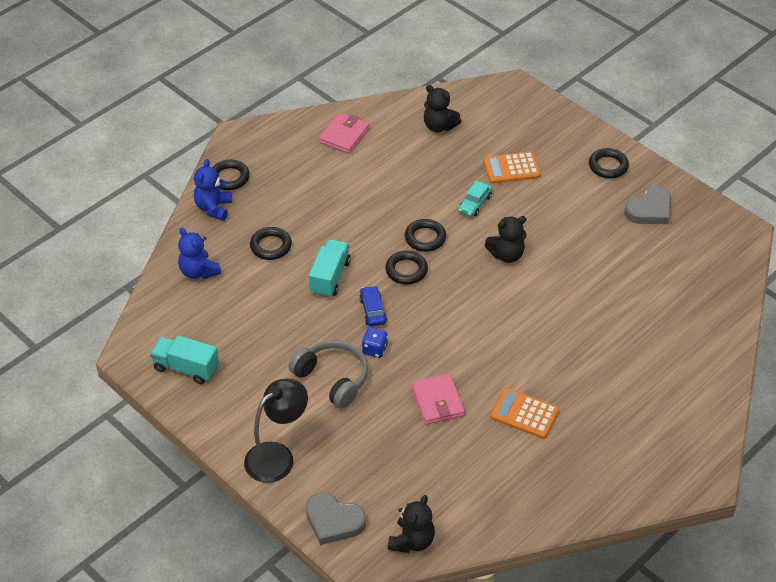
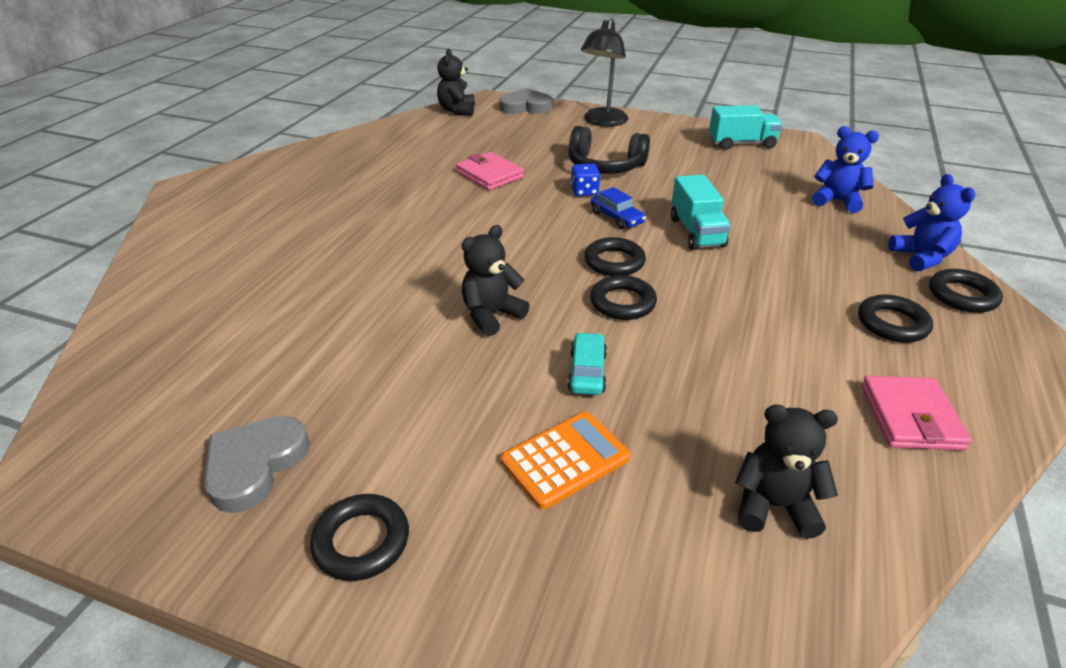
camera: 155 degrees right, 10 degrees down
black ring [250,227,292,260] -> black ring moved to [858,295,933,343]
grey headphones [288,340,368,408] -> black headphones [568,126,650,174]
orange calculator [490,388,559,439] -> none

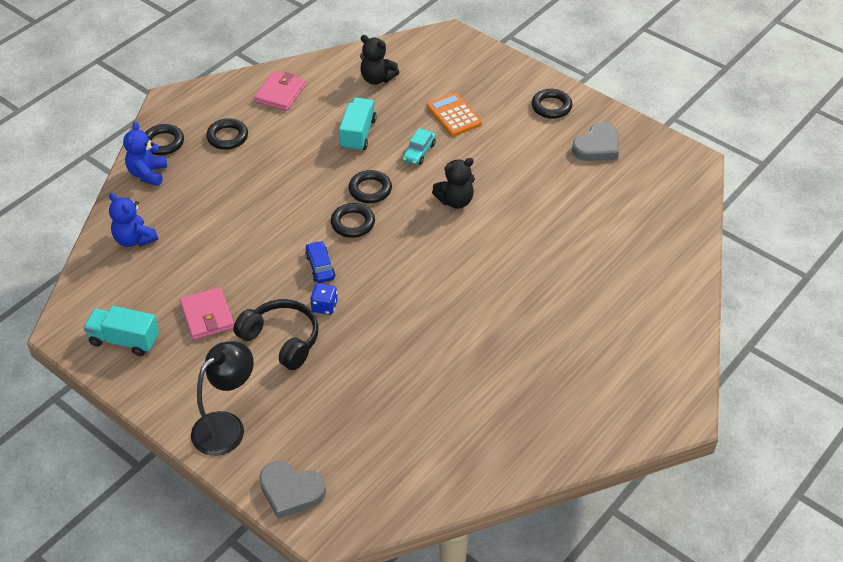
camera: 160 degrees left, 10 degrees up
black teddy bear [437,49,475,116] -> none
pink wallet [456,152,524,190] -> pink wallet moved to [180,287,234,340]
orange calculator [501,412,630,509] -> orange calculator turned 75 degrees clockwise [426,92,482,136]
turquoise truck [671,175,731,250] -> turquoise truck moved to [339,98,377,151]

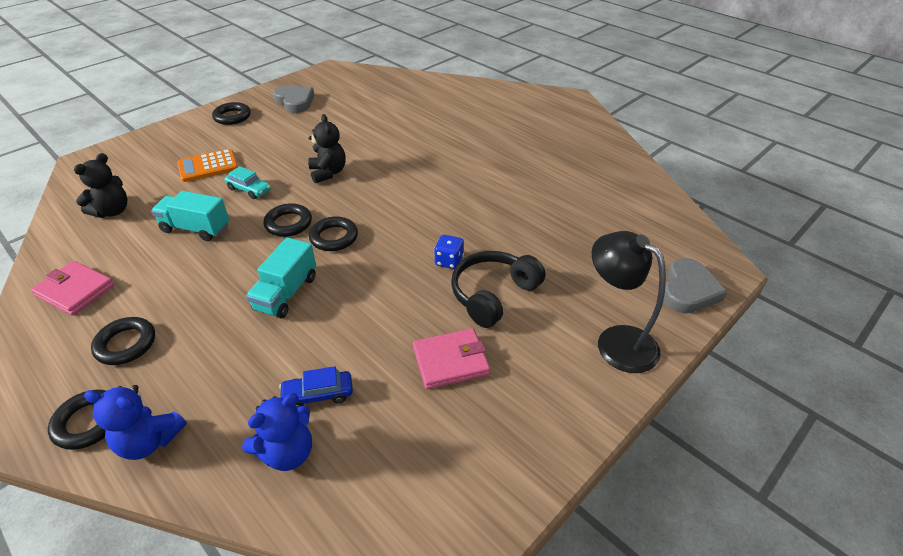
camera: 85 degrees left, 5 degrees down
turquoise truck [83,306,159,356] -> turquoise truck moved to [246,237,316,318]
blue car [305,241,336,283] -> blue car moved to [279,366,353,408]

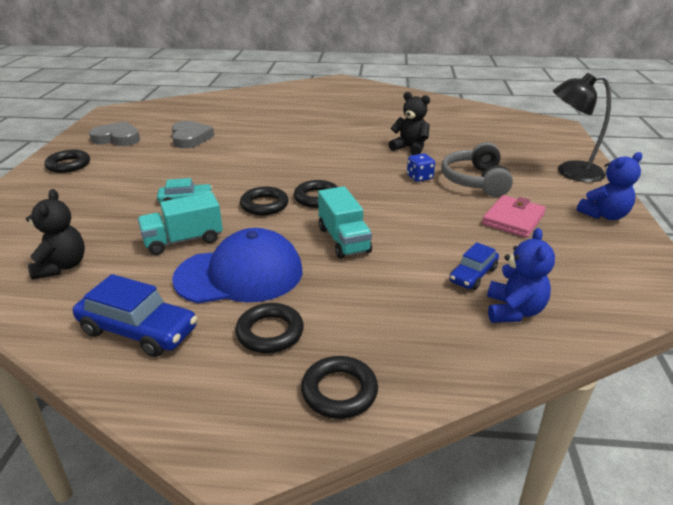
camera: 40 degrees left, 10 degrees down
pink wallet [31,261,114,316] -> blue car [73,274,198,357]
blue teddy bear [84,385,187,460] -> blue teddy bear moved to [577,152,642,220]
orange calculator [177,149,238,182] -> none
black teddy bear [308,114,346,183] -> black teddy bear moved to [389,92,430,155]
black headphones [451,251,546,328] -> grey headphones [441,142,513,197]
grey heart [663,258,727,313] -> grey heart moved to [172,121,214,148]
none -> blue cap [172,228,302,304]

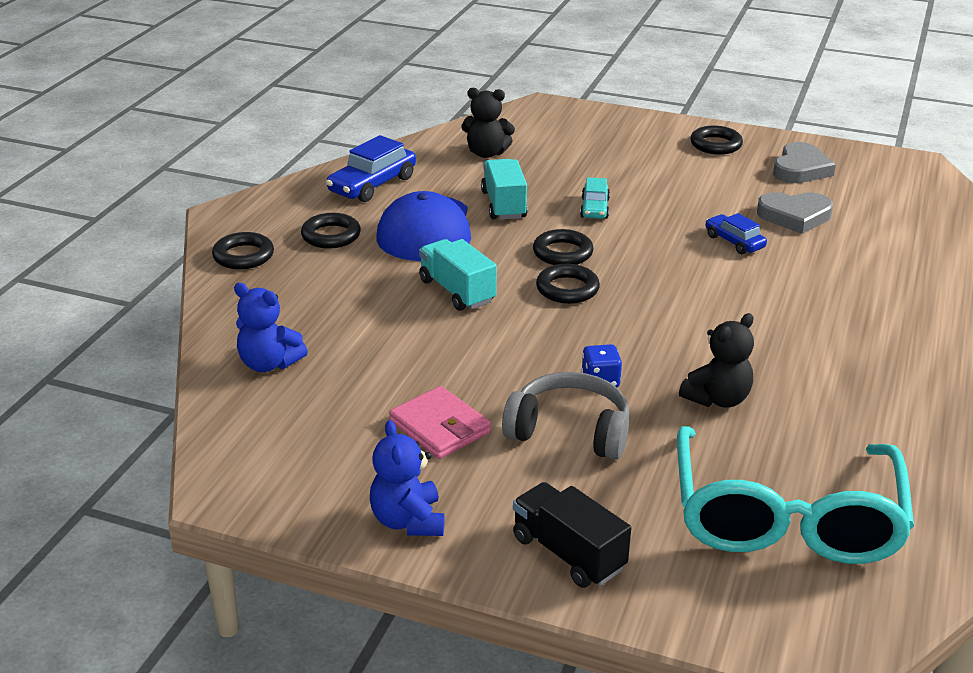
camera: 105 degrees right, 0 degrees up
turquoise truck [318,186,372,259] -> turquoise truck turned 60 degrees clockwise [419,239,497,311]
blue car [449,242,499,290] -> blue car moved to [705,213,767,254]
black lamp [553,73,611,182] -> black truck [513,482,631,588]
none -> turquoise glasses [677,426,914,564]

